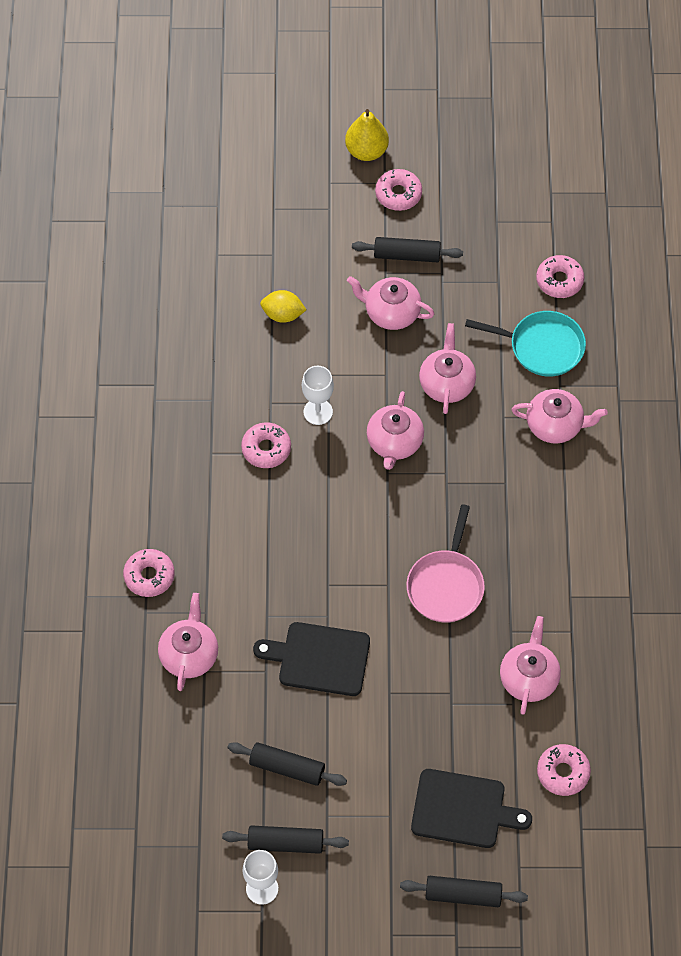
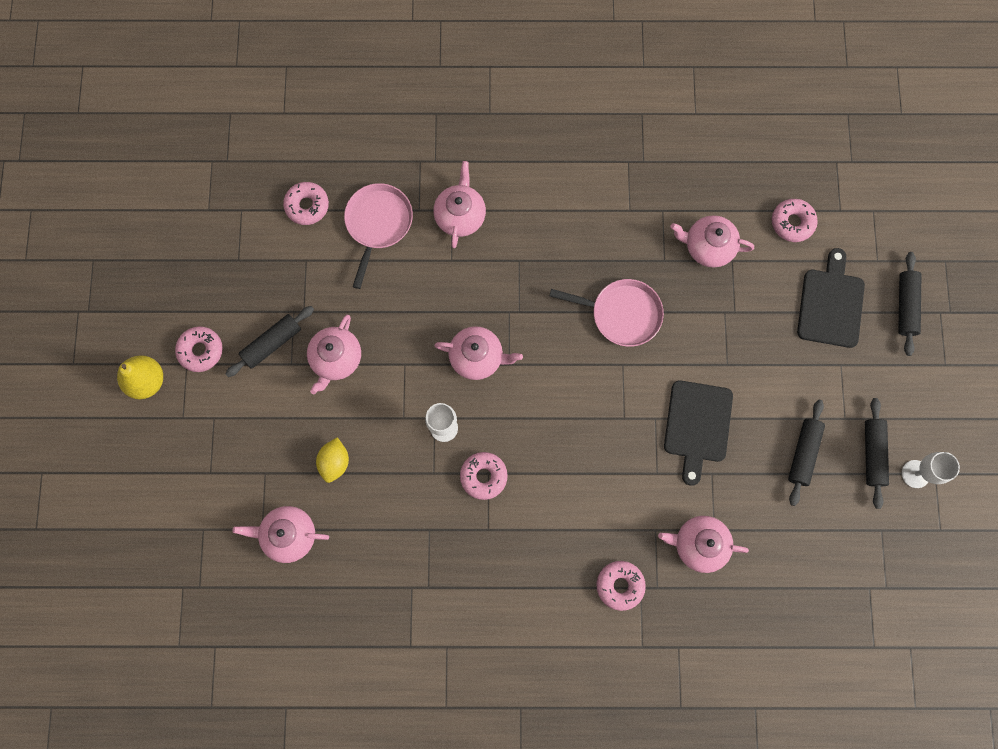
camera: 90 degrees left, 15 degrees up
black rolling pin [352,237,463,262] -> black rolling pin turned 45 degrees clockwise [225,306,314,377]
pink teapot [419,323,476,414] -> pink teapot moved to [232,506,329,563]
turquoise pan [465,311,586,377] -> pink pan [344,183,413,289]

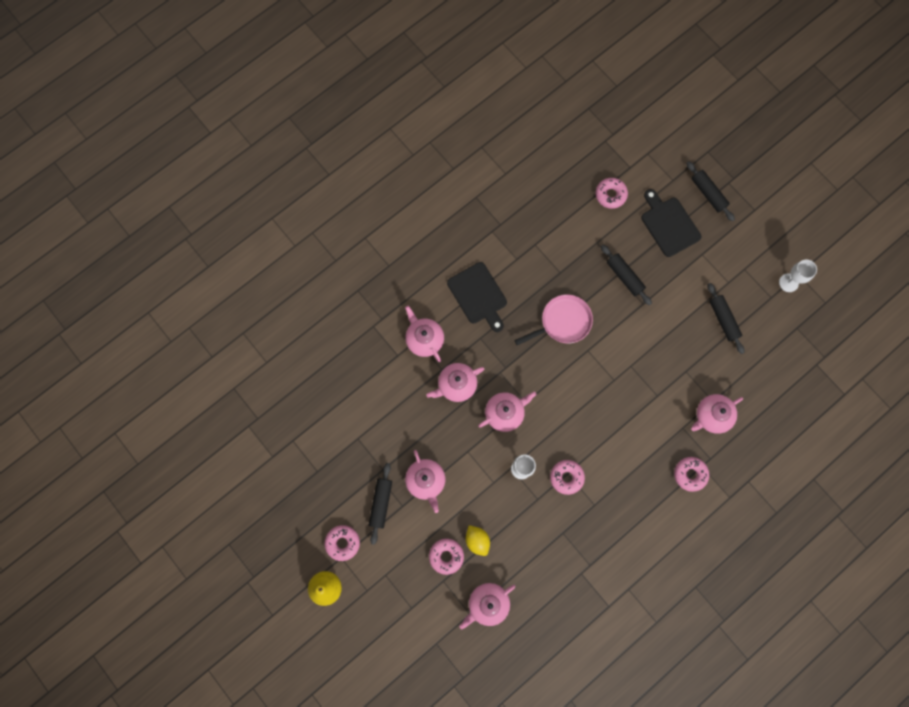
camera: 40 degrees left, 0 degrees up
pink donut [283,182,329,225] -> pink donut moved to [429,539,464,575]
pink pan [344,183,413,289] -> none
black cutting board [664,380,733,486] -> black cutting board moved to [447,262,507,332]
pink teapot [671,215,754,267] -> pink teapot moved to [426,363,485,402]
black rolling pin [865,398,889,509] -> black rolling pin moved to [601,245,652,305]

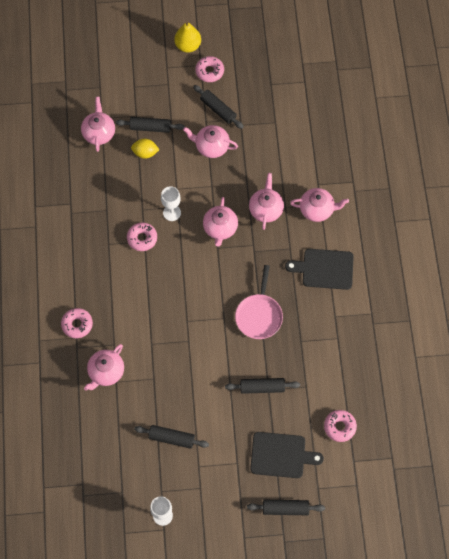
camera: 125 degrees right, 10 degrees down
pink donut [429,539,464,575] -> black rolling pin [116,117,185,133]
pink teapot [691,394,743,434] -> pink teapot turned 150 degrees counterclockwise [84,344,124,391]

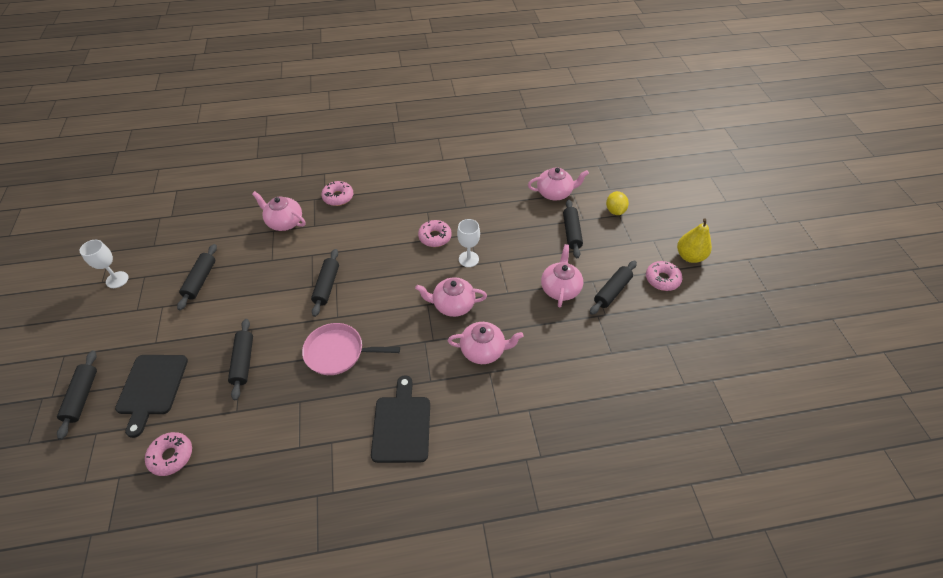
camera: 85 degrees right, 15 degrees down
yellow lemon [131,139,160,159] -> yellow lemon moved to [606,191,629,215]
pink teapot [290,188,349,222] -> none
none -> black rolling pin [311,249,339,317]

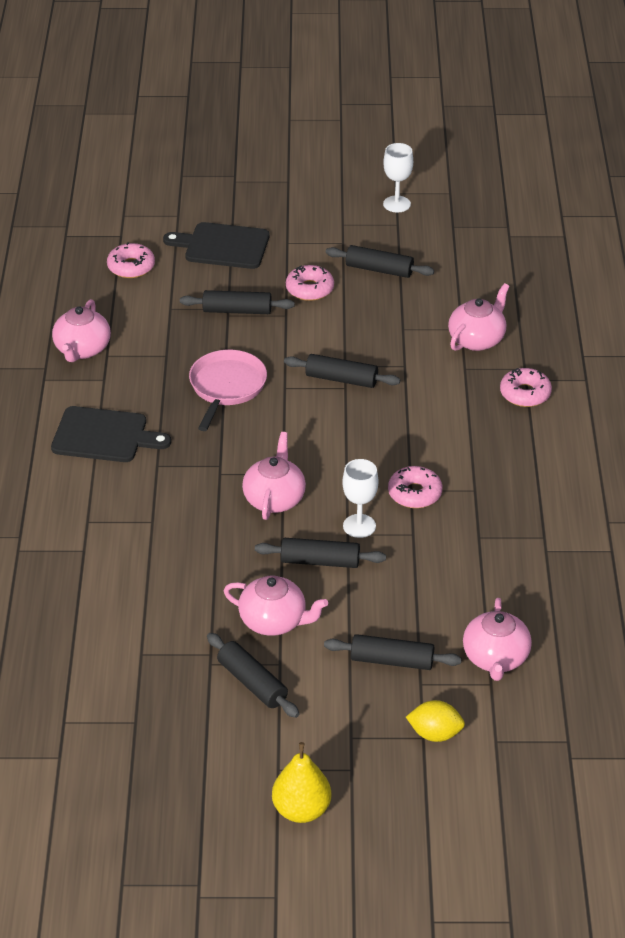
camera: 100 degrees right, 10 degrees down
black rolling pin [57,351,97,440] -> black rolling pin moved to [255,538,386,568]
pink teapot [448,322,524,364] -> pink teapot moved to [52,299,111,362]
pink donut [646,261,682,291] -> pink donut moved to [286,265,334,301]

